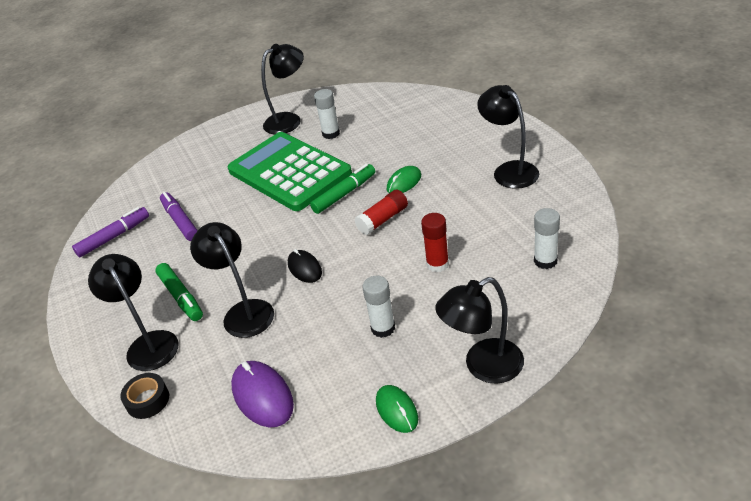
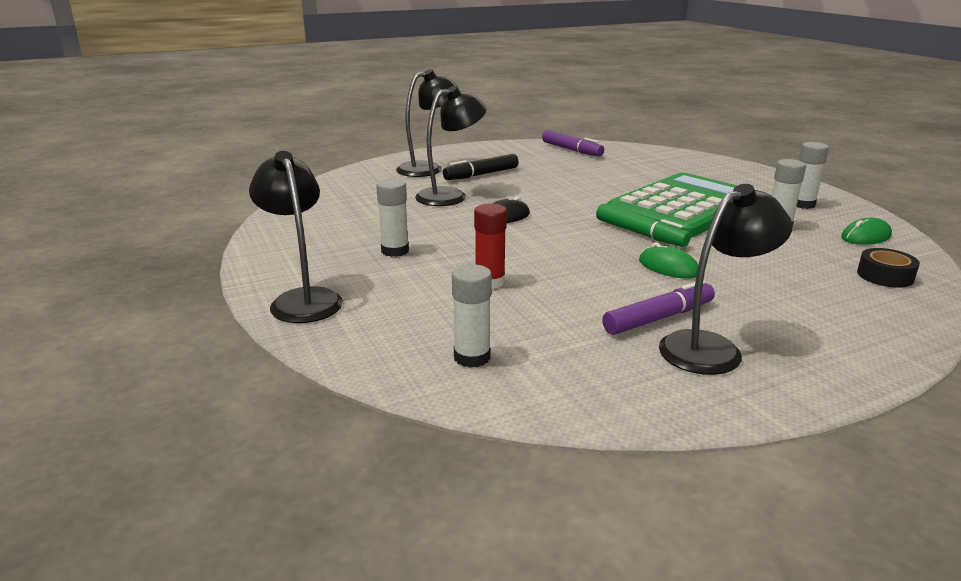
camera: 85 degrees right, 15 degrees down
black tape [120,373,169,419] -> black tape moved to [857,248,920,288]
green marker [155,263,203,321] -> black marker [443,154,519,180]
purple marker [160,192,198,241] -> purple marker moved to [602,280,715,335]
purple mouse [231,361,294,427] -> none
black lamp [261,44,304,134] -> white glue stick [796,142,829,209]
red glue stick [355,190,408,235] -> none
green mouse [376,385,418,433] -> green mouse moved to [841,218,892,245]

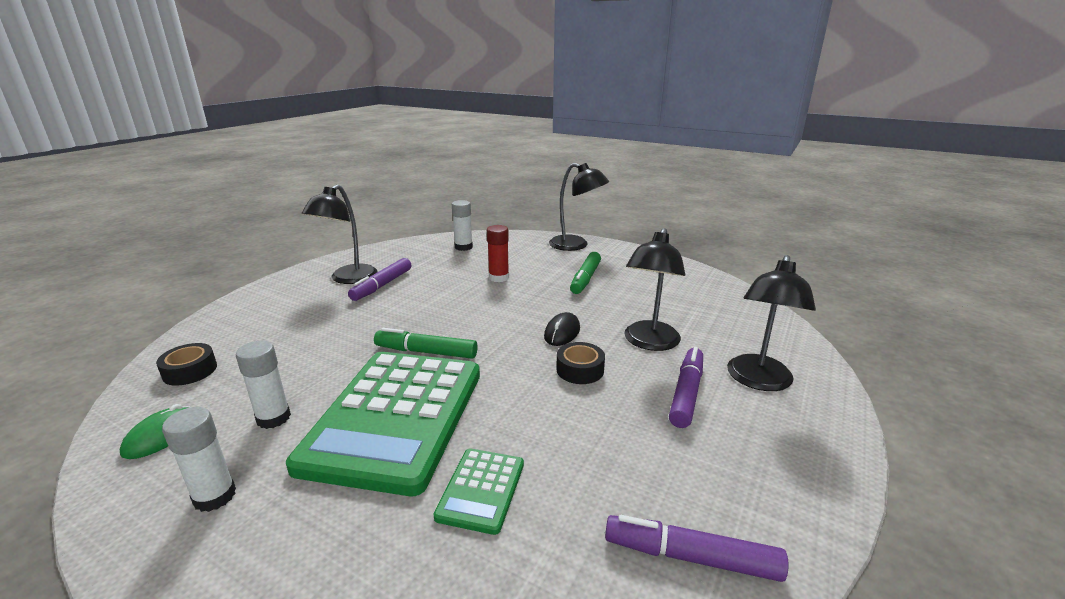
camera: 145 degrees right, 0 degrees up
white glue stick [376,179,409,257] -> green marker [570,252,601,294]
black marker [443,154,519,180] -> purple marker [669,347,703,428]
green mouse [639,242,698,279] -> none
none -> green calculator [433,448,524,535]
none -> black tape [556,342,605,384]

